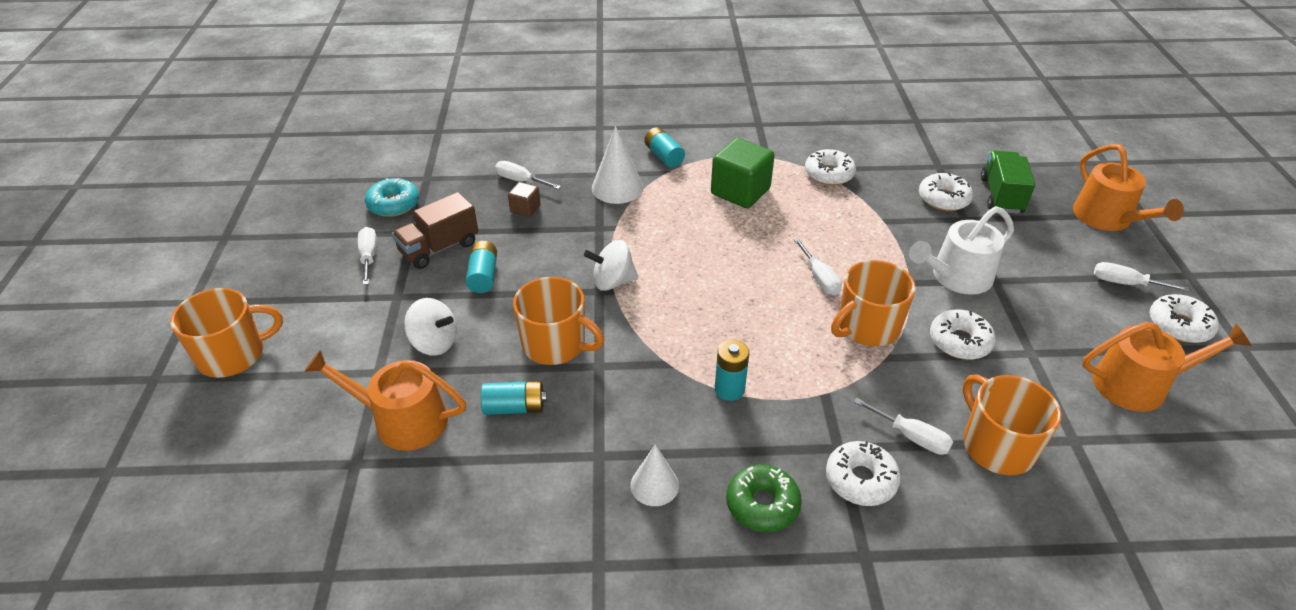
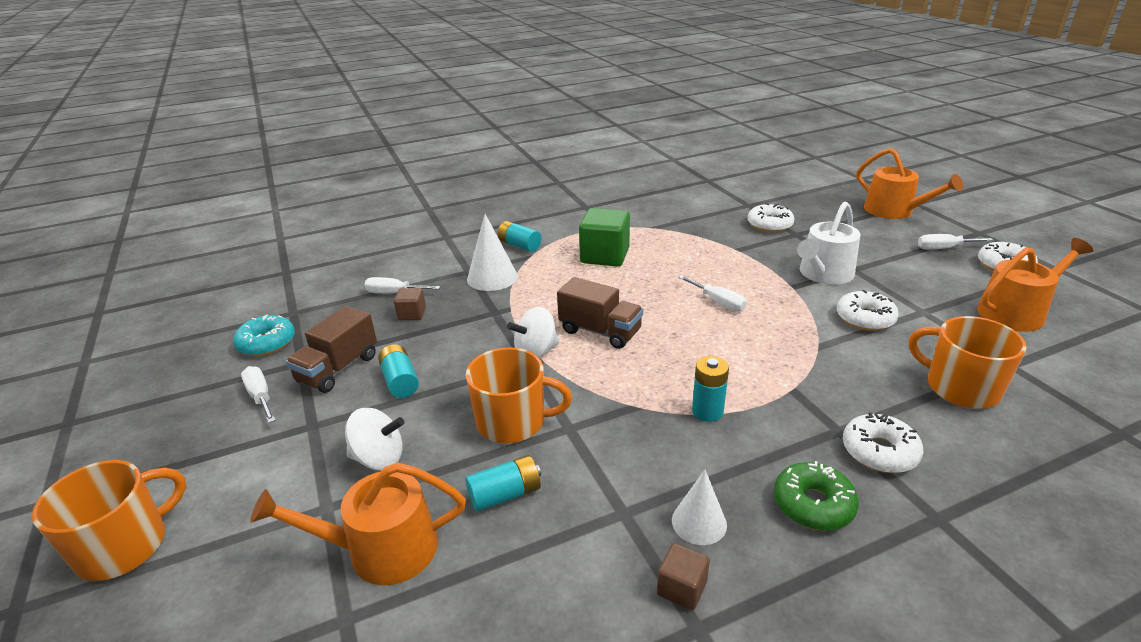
camera: 20 degrees left, 10 degrees down
white donut [805,149,856,186] -> none
orange mug [831,260,916,346] -> none
white screwdriver [854,398,953,455] -> none
green truck [981,150,1035,214] -> none
none -> brown truck [557,277,643,349]
none -> brown cube [657,543,710,610]

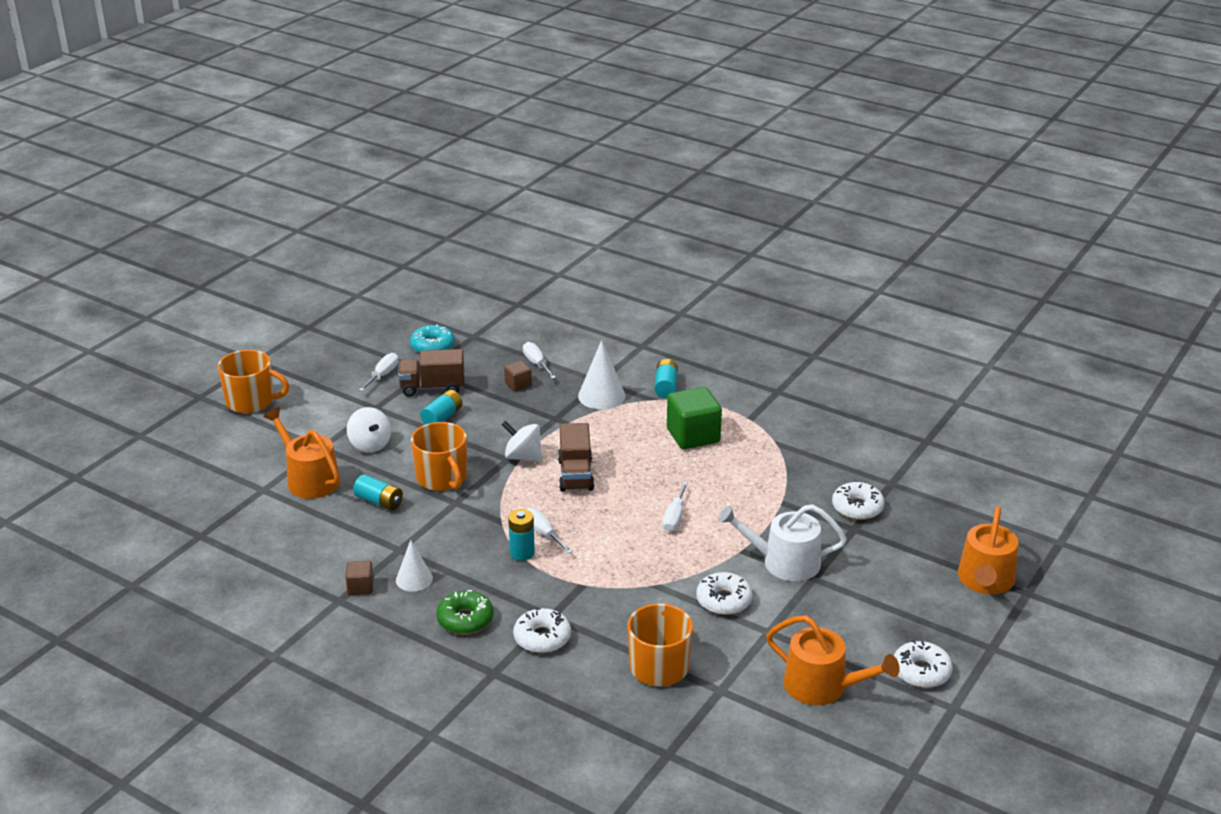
camera: 55 degrees right, 0 degrees up
white screwdriver [918,234,994,249] -> white screwdriver moved to [527,508,573,554]

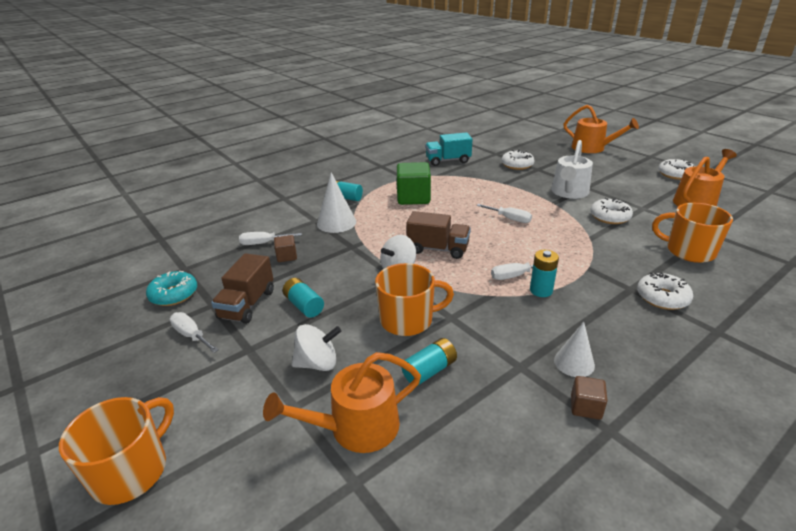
camera: 70 degrees left, 0 degrees up
green donut [436,590,493,634] -> none
none -> turquoise truck [425,132,473,166]

